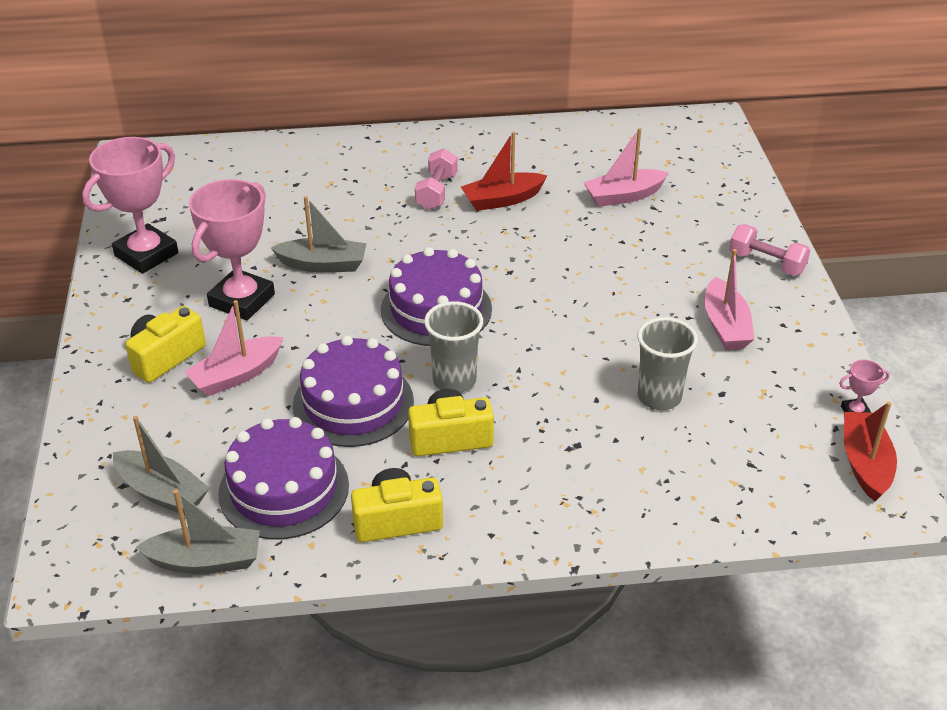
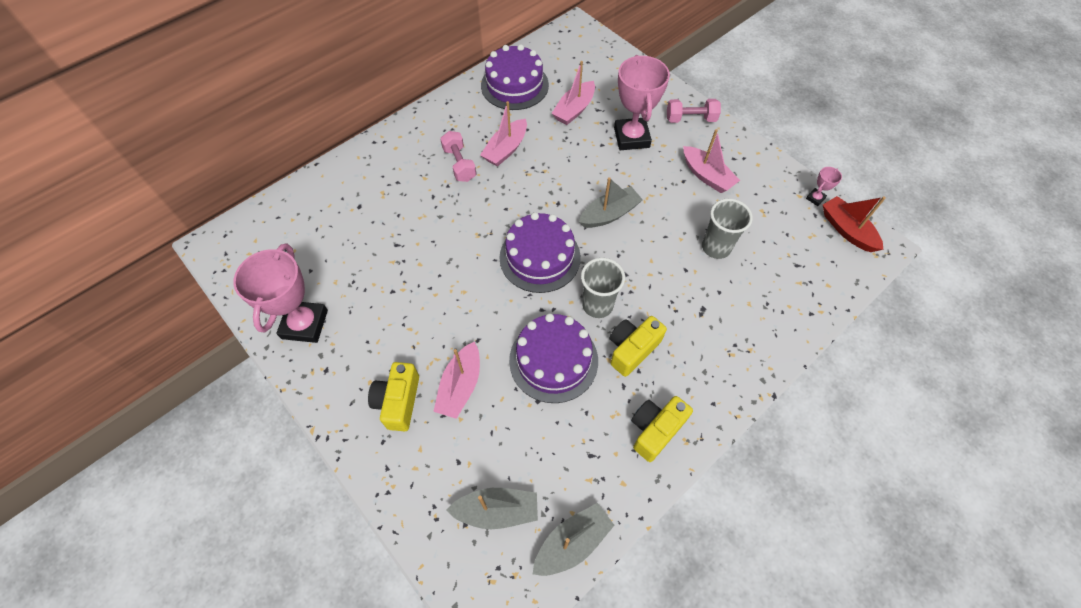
camera: 35 degrees left, 20 degrees up
pink trophy [189,179,275,320] -> pink trophy moved to [614,55,670,150]
purple cake [218,417,349,539] -> purple cake moved to [481,44,549,110]
grey boat [271,196,367,273] -> grey boat moved to [579,177,643,228]
red boat [461,131,547,211] -> pink boat [480,101,527,167]

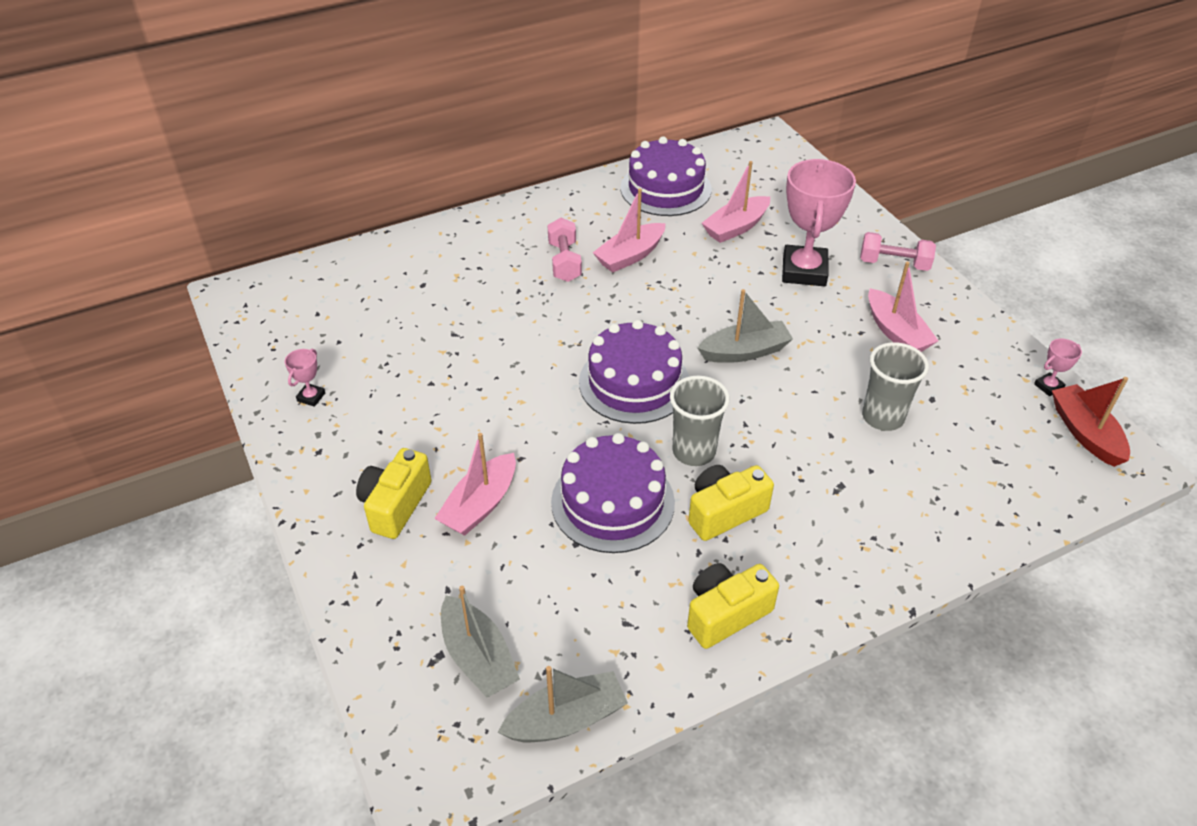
camera: 15 degrees right, 15 degrees down
pink trophy [233,243,328,343] -> pink trophy [285,349,325,407], size x0.42
grey boat [446,488,538,529] -> grey boat turned 45 degrees clockwise [441,586,520,698]

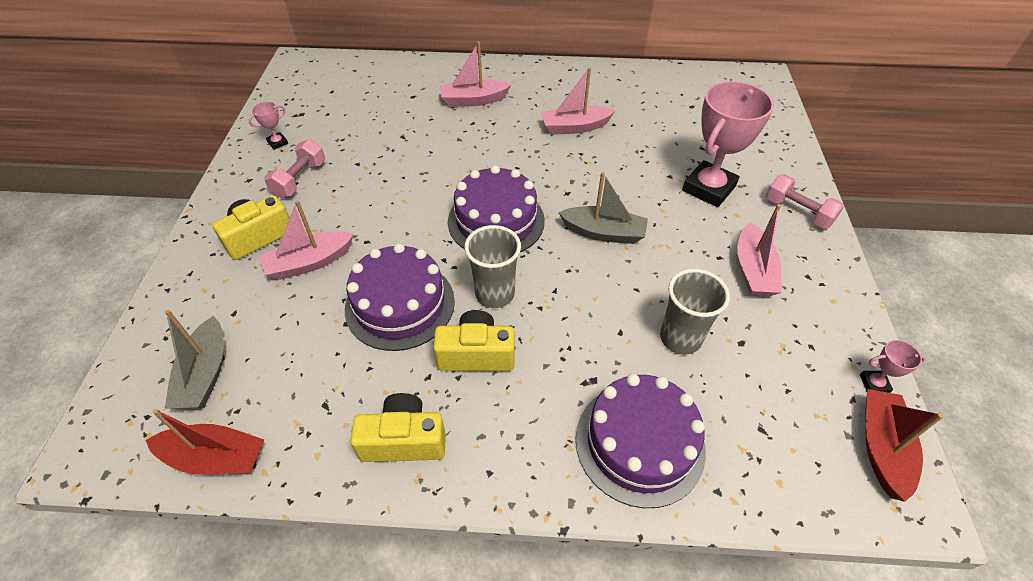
camera: 30 degrees right, 5 degrees up
grey boat [498,666,628,742] -> red boat [145,409,264,474]
pink dumbbell [547,218,582,282] -> pink dumbbell moved to [264,139,325,198]
purple cake [621,136,712,216] -> purple cake moved to [576,374,706,508]
pink boat [702,161,770,243] -> pink boat moved to [440,42,512,107]

